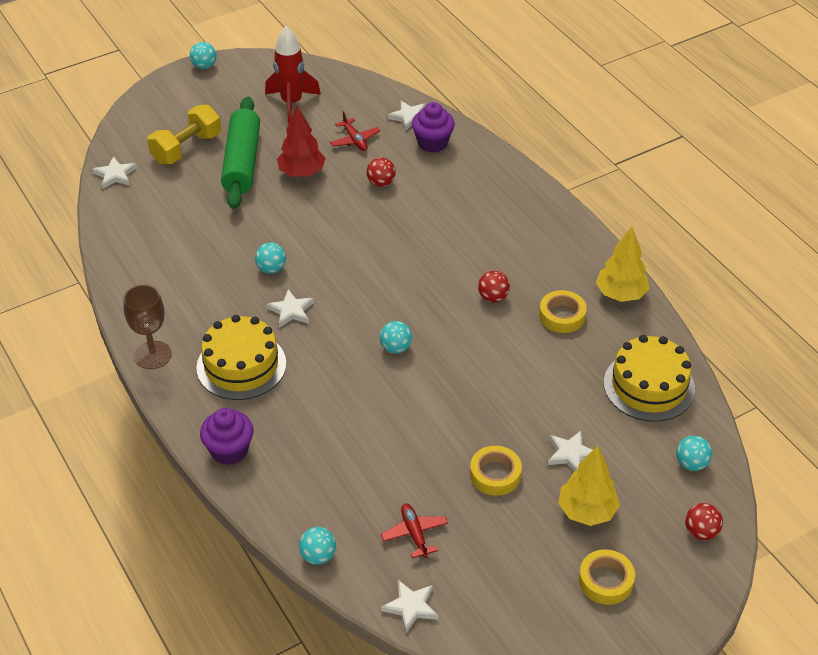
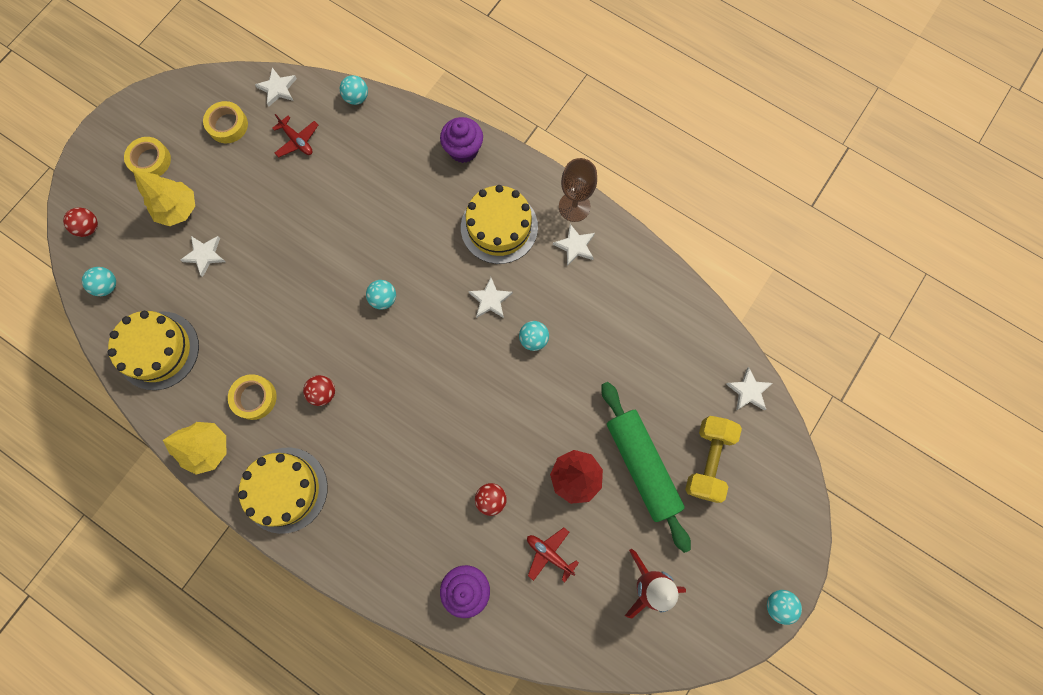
camera: 155 degrees right, 30 degrees up
white star [388,101,426,131] -> white star moved to [553,224,595,266]
yellow tape [470,446,522,496] -> yellow tape moved to [203,101,248,143]
none -> yellow cake [238,447,328,534]

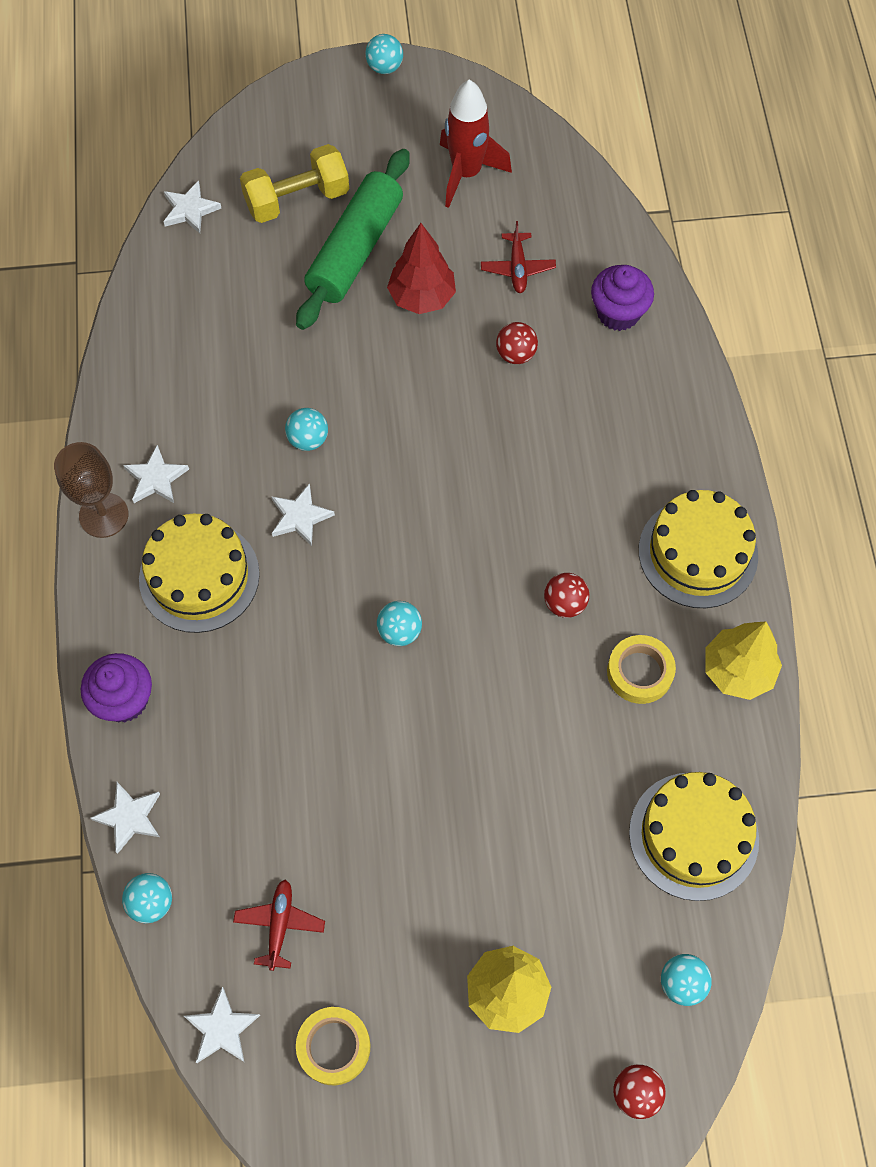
camera: 130 degrees left, 10 degrees down
yellow tape [124,137,171,176] -> none
white star [181,236,226,277] -> white star moved to [90,782,160,854]

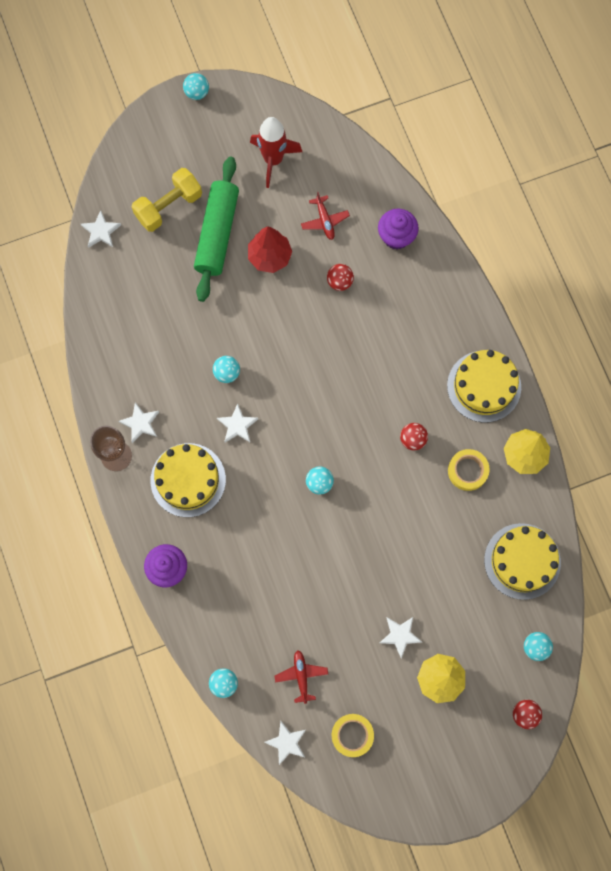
camera: 15 degrees left, 10 degrees up
white star [90,782,160,854] -> white star moved to [380,617,422,658]

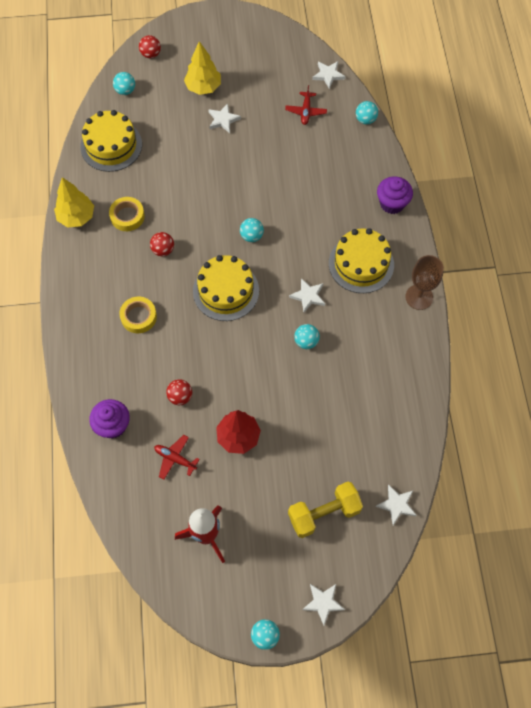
camera: 165 degrees left, 10 degrees down
white star [118,402,159,443] -> white star moved to [302,584,345,625]
green rolling pin [194,156,239,302] -> none
red plane [301,192,350,240] -> red plane turned 60 degrees counterclockwise [154,435,200,479]
yellow tape [332,714,374,757] -> yellow tape moved to [119,296,157,333]
yellow cake [447,350,521,423] -> yellow cake moved to [193,255,259,321]

